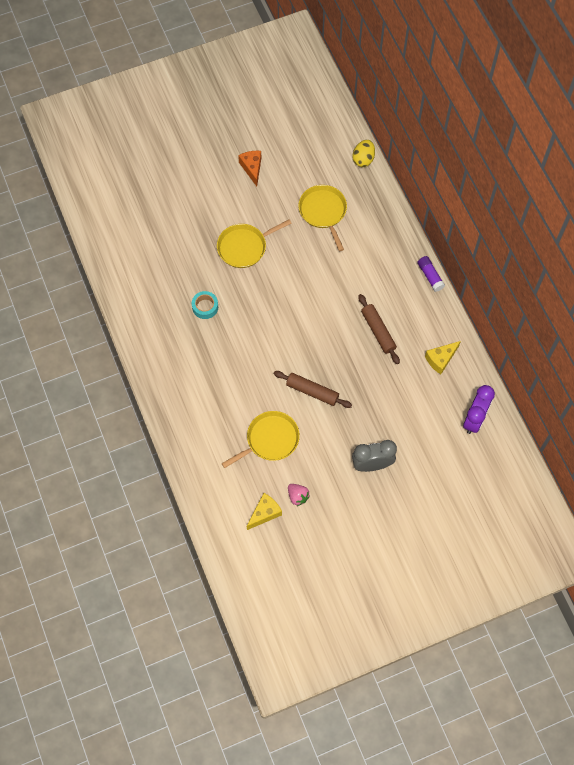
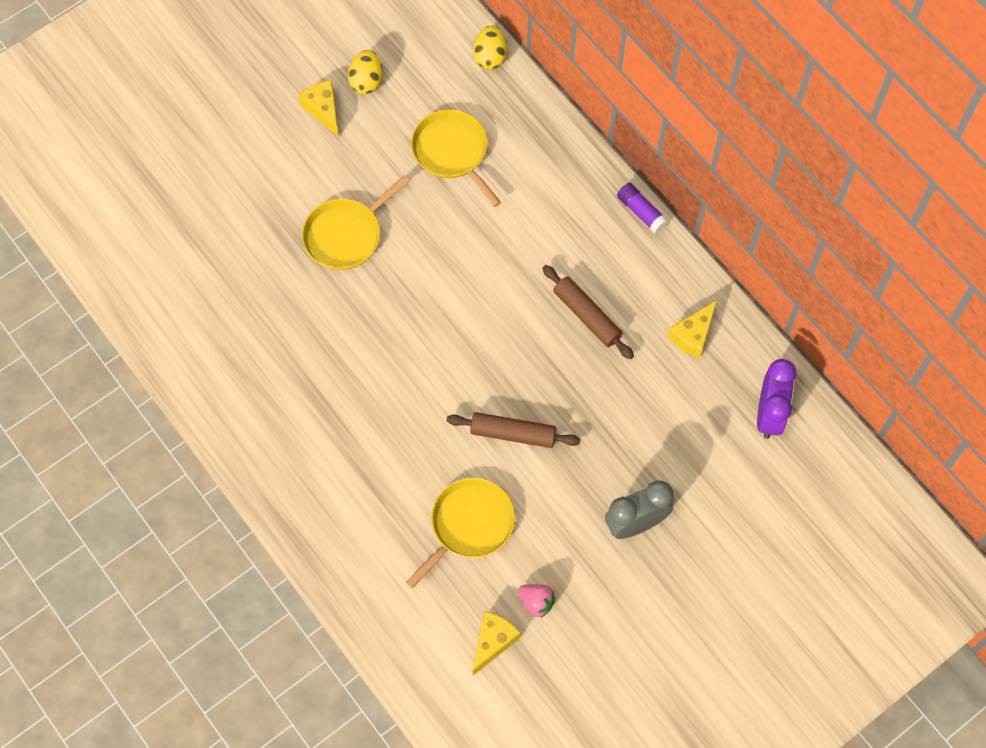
camera: 15 degrees left, 0 degrees up
turquoise tape [192,291,218,319] -> none
orange cheese [238,151,261,186] -> yellow cheese [298,80,339,137]
none -> yellow egg [348,50,383,94]

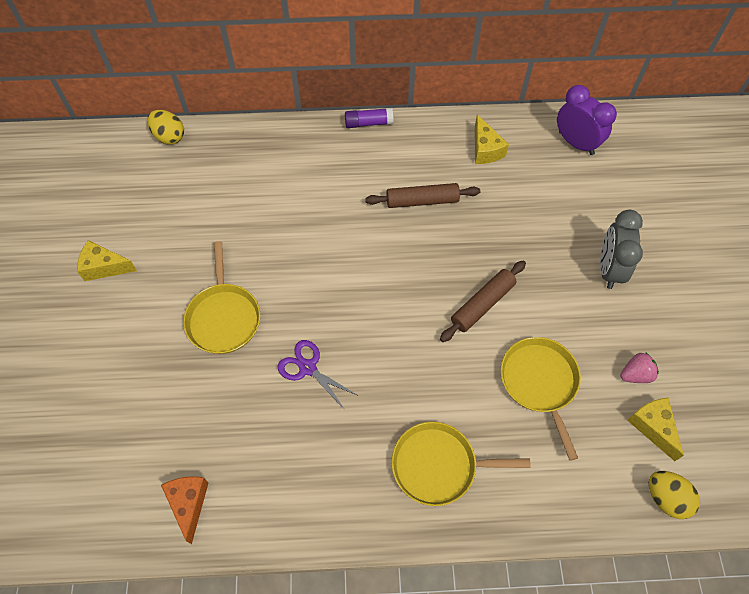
camera: 55 degrees left, 5 degrees down
yellow egg [348,50,383,94] -> yellow egg moved to [649,471,700,519]
yellow pan [411,109,501,207] -> yellow pan moved to [392,422,531,506]
none -> orange cheese [161,476,209,544]
none -> purple scissors [277,340,357,410]

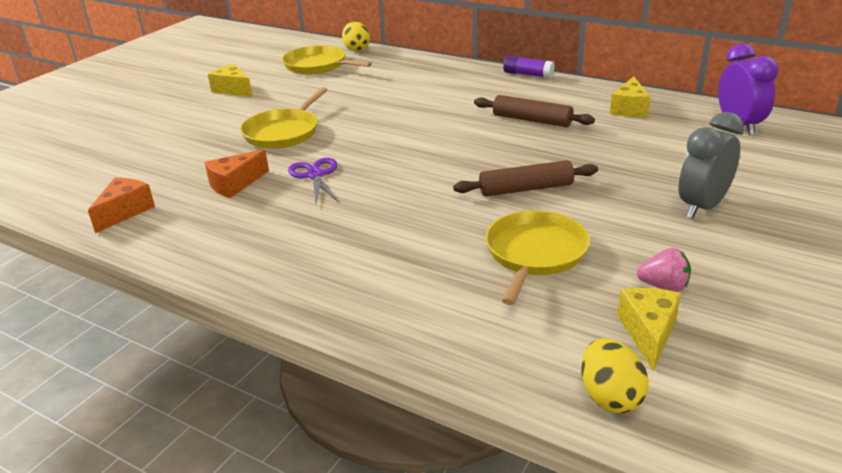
camera: 35 degrees right, 30 degrees down
yellow pan [392,422,531,506] -> yellow pan moved to [282,45,372,74]
none -> orange cheese [205,149,269,198]

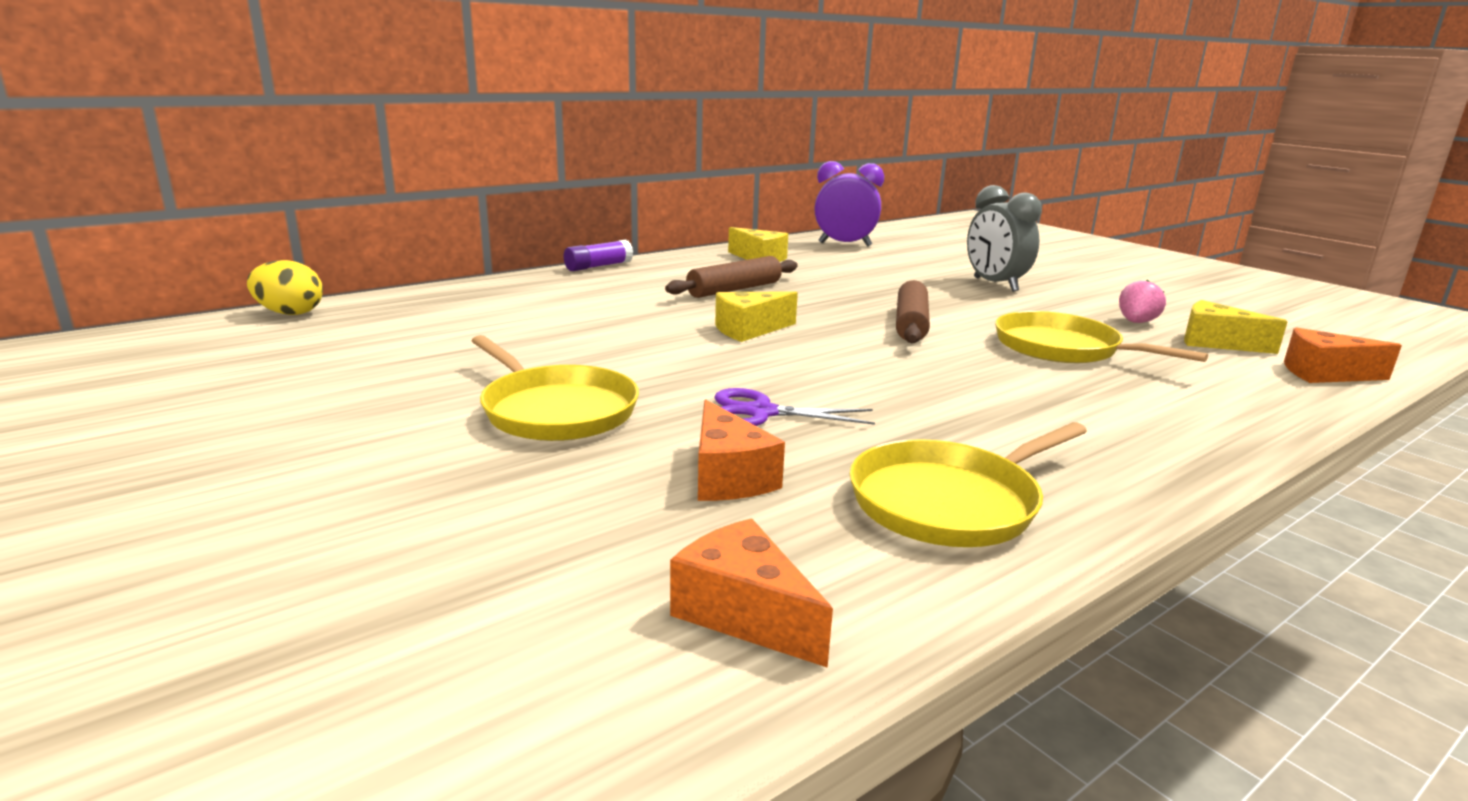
camera: 70 degrees left, 10 degrees down
yellow cheese [208,64,253,97] -> yellow cheese moved to [715,291,798,342]
yellow pan [282,45,372,74] -> yellow pan moved to [850,422,1087,547]
yellow egg [581,338,649,413] -> orange cheese [1284,327,1402,383]

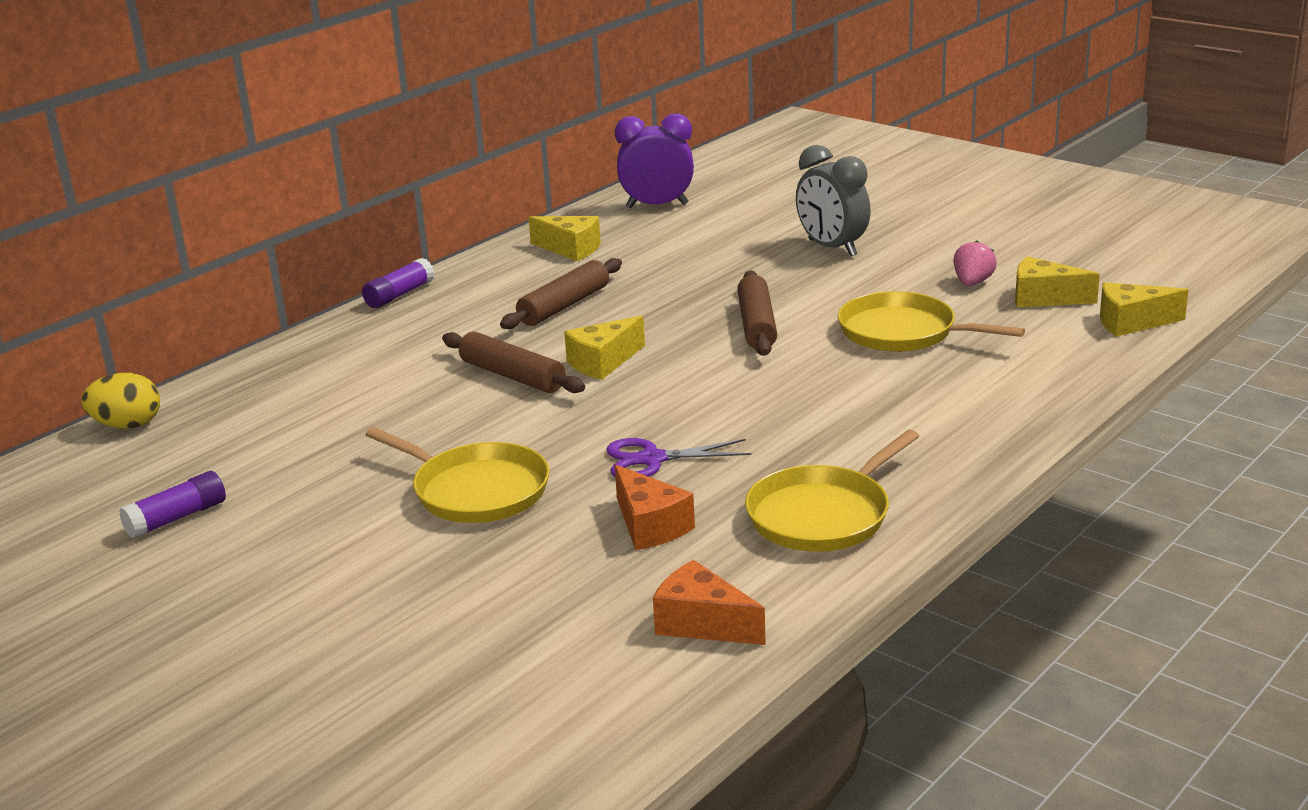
camera: 10 degrees left, 5 degrees up
orange cheese [1284,327,1402,383] -> yellow cheese [1100,282,1188,337]
none -> purple glue stick [119,471,226,539]
none -> brown rolling pin [442,332,585,393]

